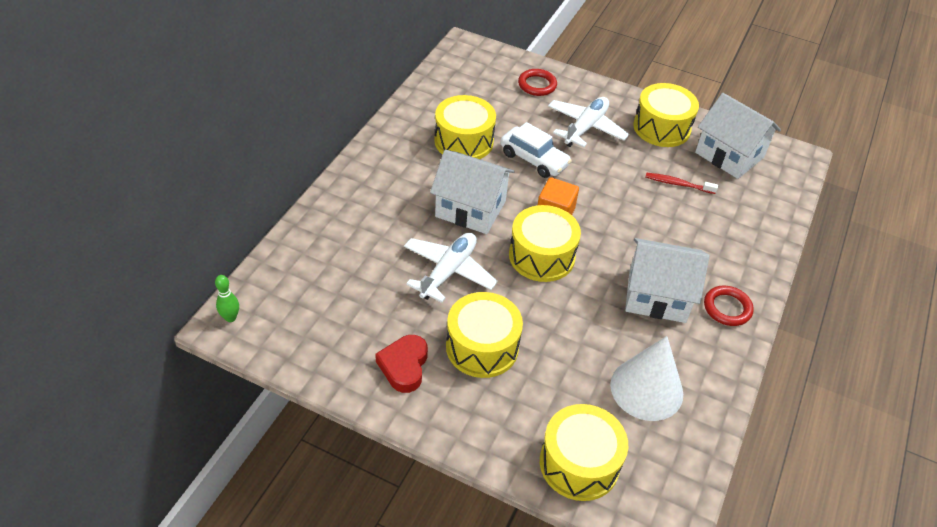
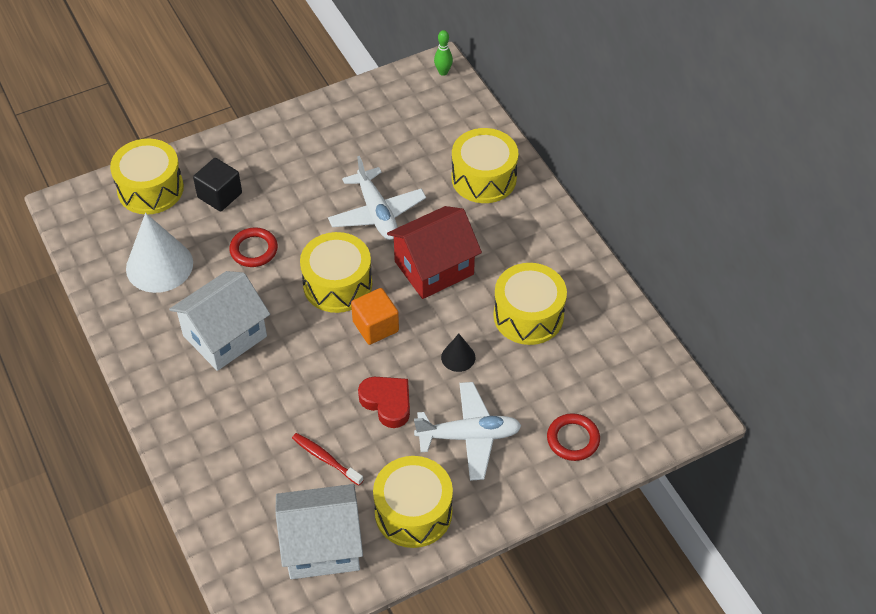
camera: 130 degrees right, 5 degrees up
red heart [375,335,428,393] -> red heart moved to [358,377,410,428]
white house [430,150,515,234] -> red house [387,206,482,299]
yellow drum [446,292,523,378] -> yellow drum moved to [452,128,518,203]
white car [500,122,572,178] -> black cone [441,334,475,372]
white plane [548,97,629,147] -> white plane turned 75 degrees counterclockwise [414,382,522,481]
red toothbrush [645,172,718,194] -> red toothbrush turned 105 degrees counterclockwise [292,433,363,486]
red ring [704,285,754,326] -> red ring moved to [229,228,278,267]
none -> black cube [193,158,242,211]

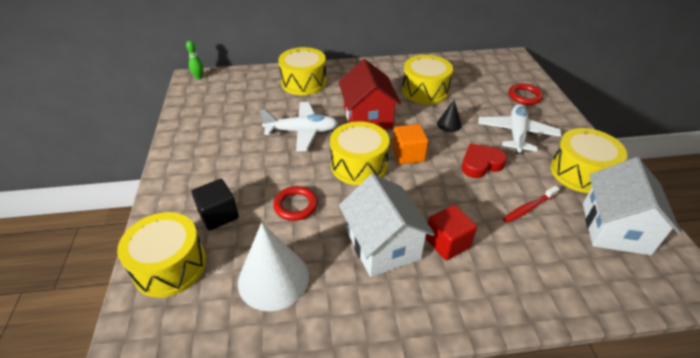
camera: 70 degrees left, 10 degrees down
none -> red cube [425,205,477,260]

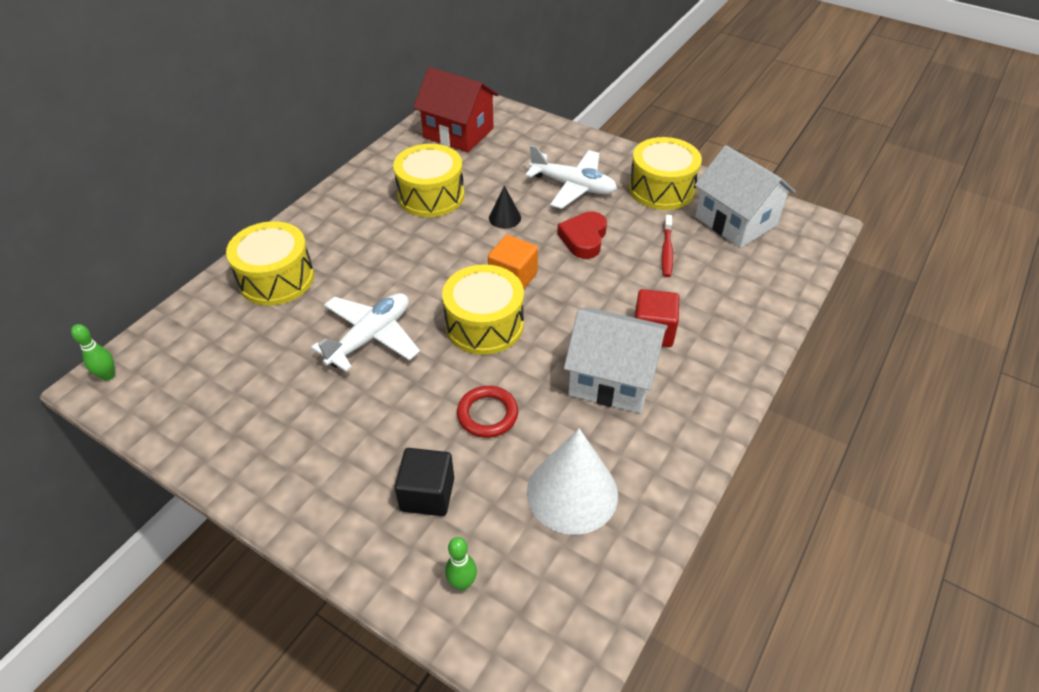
camera: 50 degrees left, 5 degrees up
yellow drum [117,212,206,298] -> green bowling pin [445,537,477,591]
red house [339,59,401,130] -> red house moved to [413,67,499,152]
white plane [478,104,561,155] -> white plane turned 150 degrees clockwise [525,145,617,209]
red ring [508,83,543,105] -> none

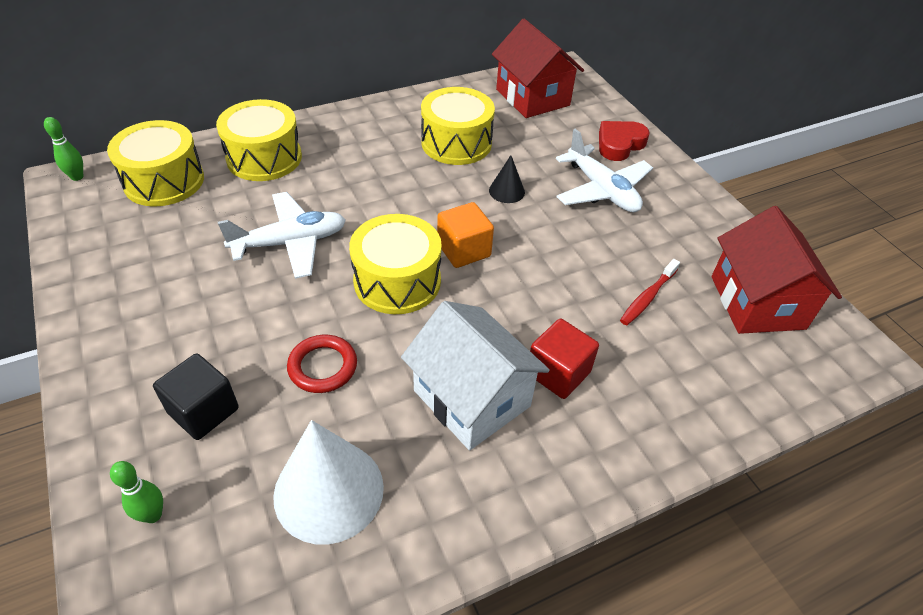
camera: 30 degrees right, 0 degrees up
red heart [557,211,607,259] -> red heart moved to [599,121,650,161]
yellow drum [629,137,702,210] -> yellow drum moved to [107,120,204,206]
white house [695,145,796,248] -> red house [711,206,842,334]

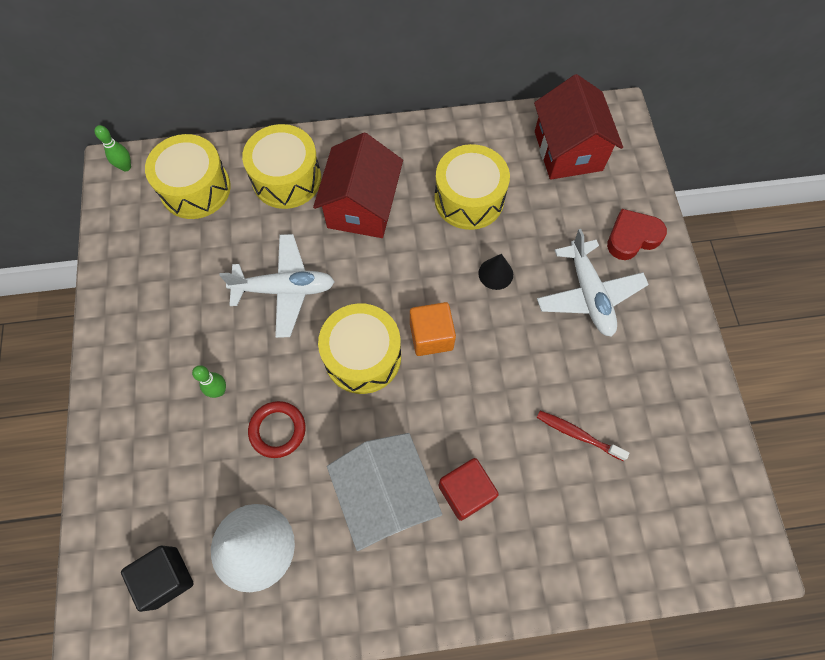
camera: 20 degrees right, 20 degrees up
green bowling pin [110,461,163,523] -> green bowling pin moved to [192,365,226,398]
black cube [153,353,239,440] -> black cube moved to [121,545,194,612]
red toothbrush [620,259,680,325] -> red toothbrush turned 60 degrees clockwise [537,411,629,461]
red house [711,206,842,334] -> red house moved to [313,133,403,238]

